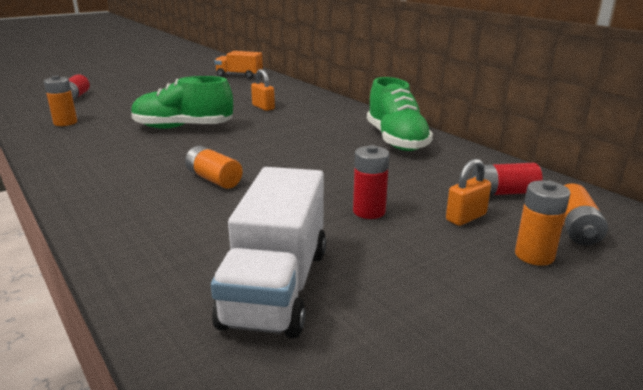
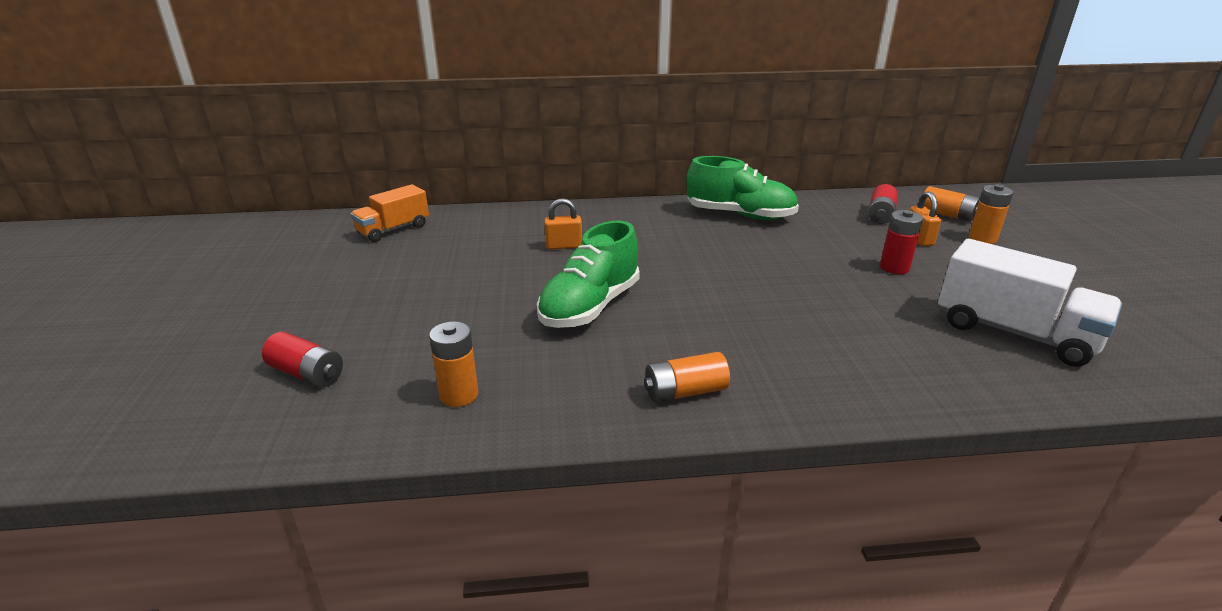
camera: 60 degrees left, 5 degrees up
orange battery [185,146,243,189] -> orange battery moved to [644,352,730,403]

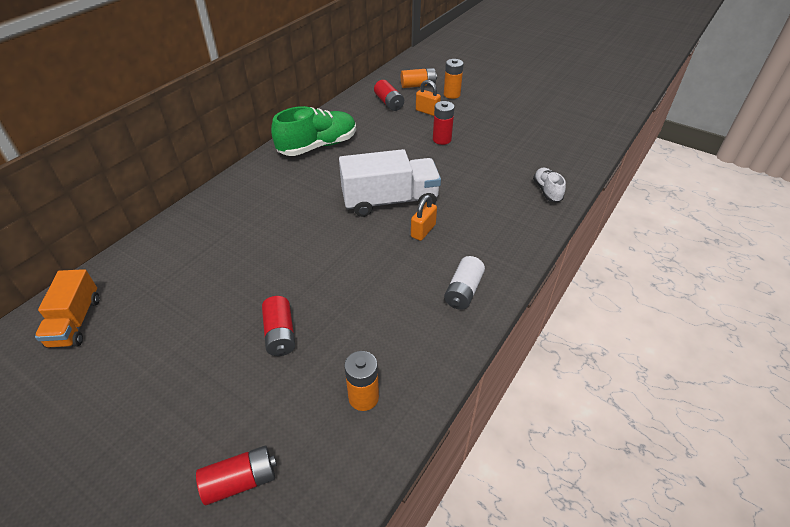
camera: 50 degrees left, 15 degrees up
green shoe [537,221,640,328] -> none
orange padlock [544,198,582,250] -> orange padlock moved to [411,195,437,241]
orange battery [644,352,730,403] -> white battery [444,256,485,310]
white truck [938,239,1122,367] -> white truck moved to [339,149,441,217]
none -> red battery [262,296,295,356]
none -> white shoe [533,168,566,203]

